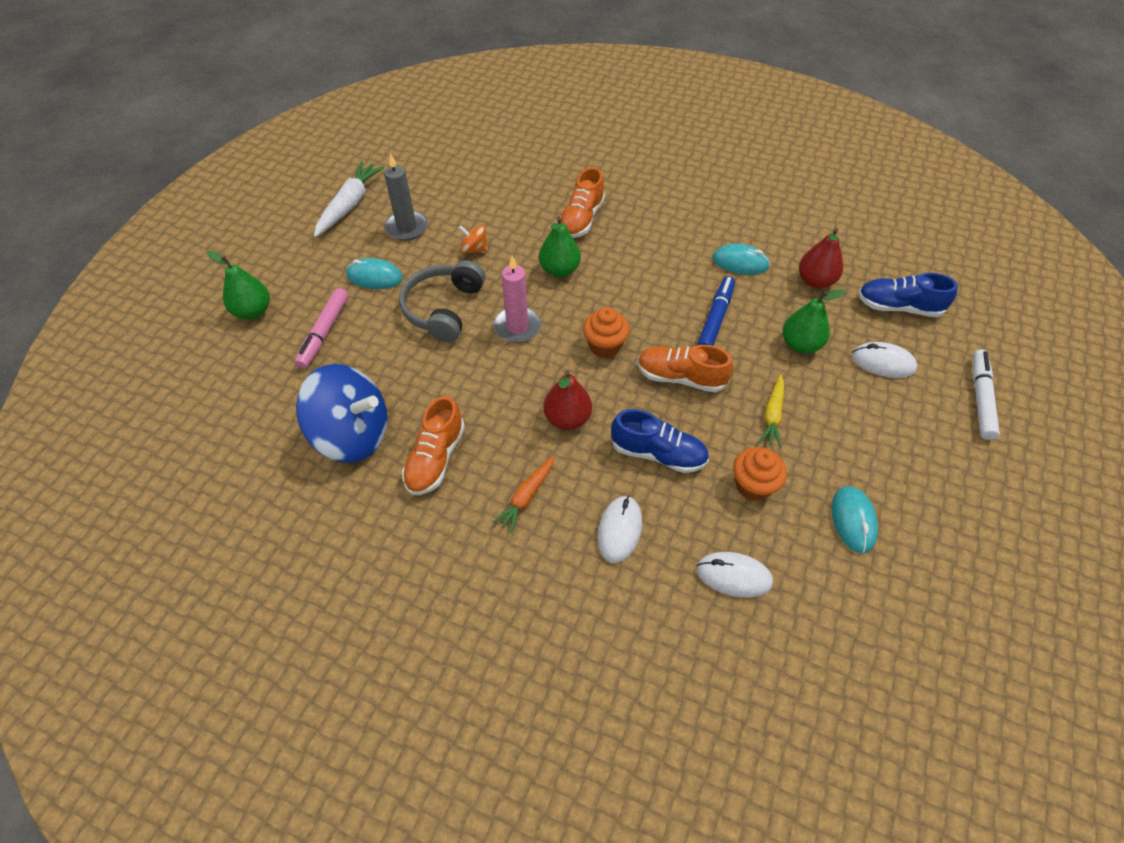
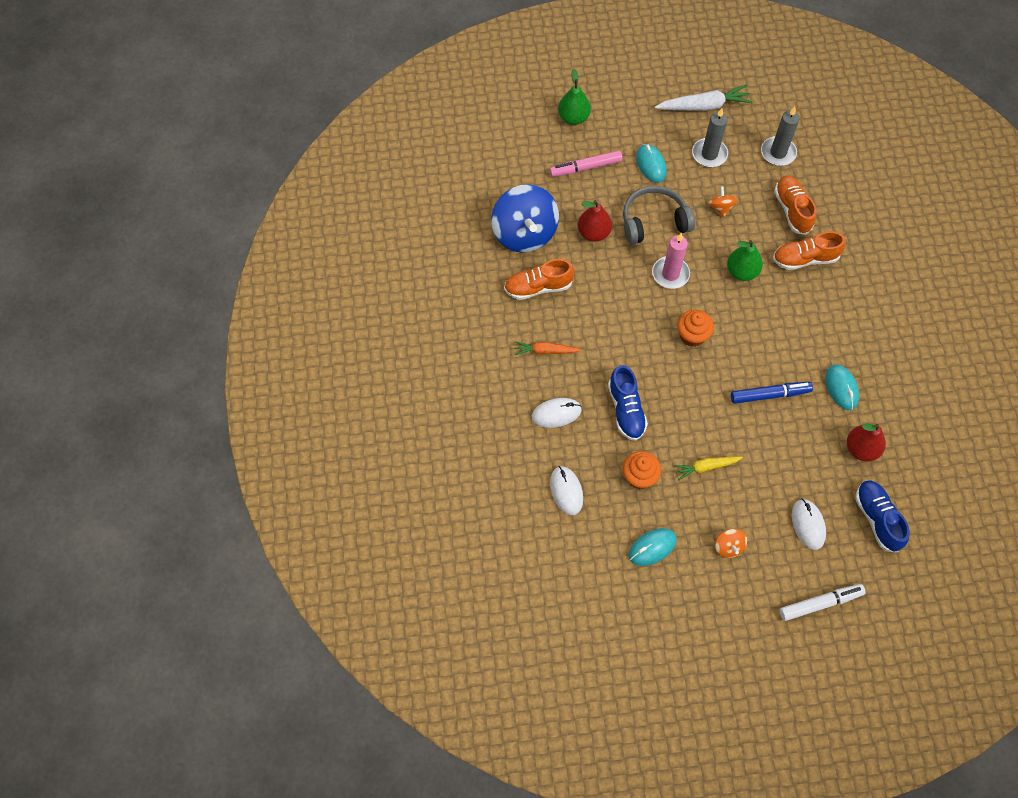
camera: 60 degrees right, 10 degrees up
red pear [543,371,592,430] -> red pear moved to [578,200,612,242]
orange shoe [637,345,733,392] -> orange shoe moved to [774,176,816,235]
green pear [783,289,846,354] -> none
none -> orange spinning top [715,529,747,558]
none -> grey candle [761,107,799,166]

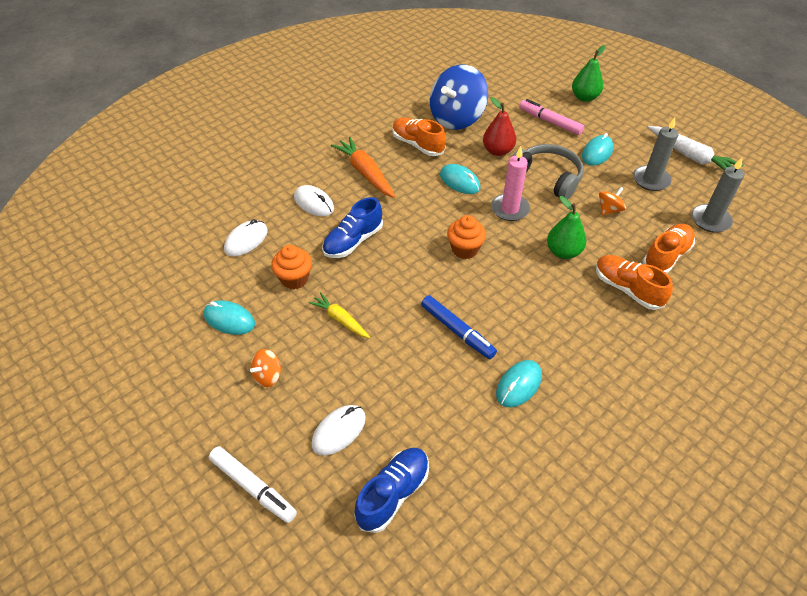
camera: 55 degrees right, 15 degrees down
orange carrot [514,341,581,355] -> orange carrot [331,137,395,198], size x1.61
red pear [847,423,886,462] -> none
none -> turquoise mouse [440,164,480,194]

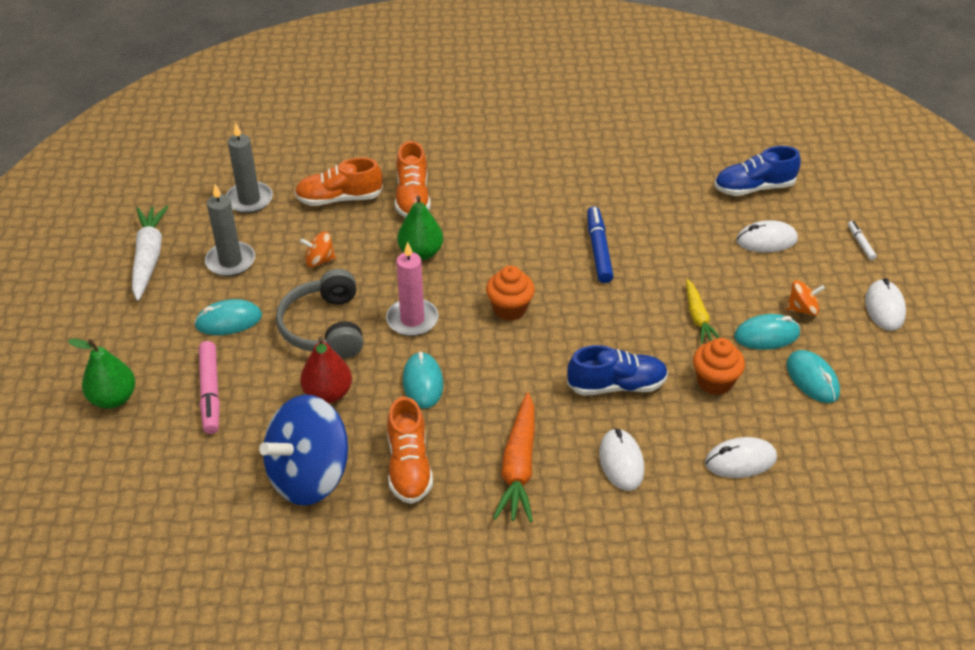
camera: 140 degrees left, 5 degrees down
white marker [209,446,297,523] -> white marker [848,221,877,260], size x0.53
blue spinning top [430,65,488,130] -> blue spinning top turned 150 degrees clockwise [259,395,348,506]
turquoise mouse [496,360,542,408] -> turquoise mouse moved to [734,314,800,350]
none -> white mouse [865,278,906,331]

